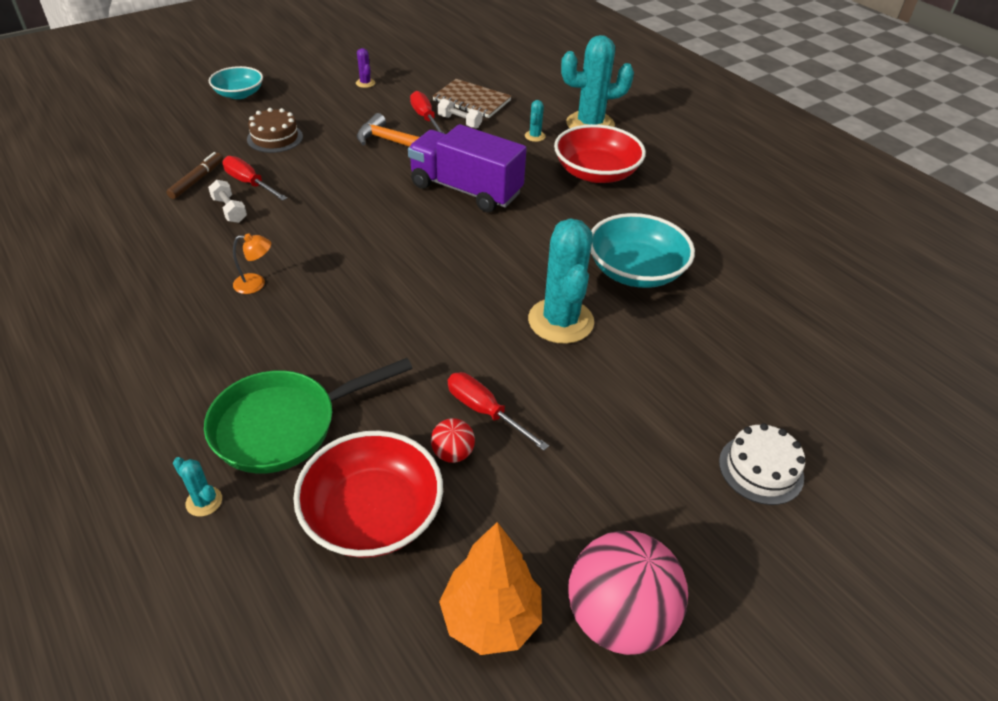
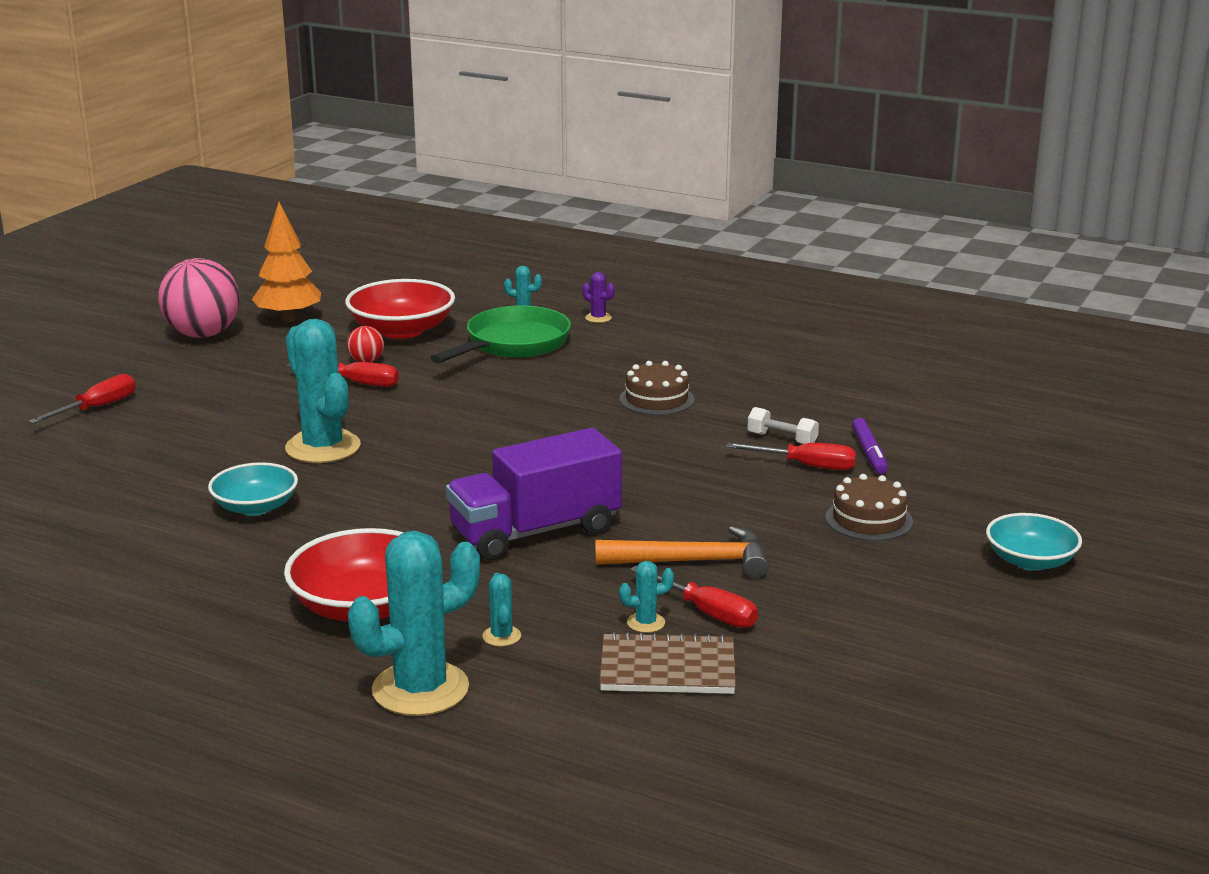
camera: 155 degrees right, 20 degrees down
brown marker [166,152,223,199] -> purple marker [852,418,888,474]
orange lamp [233,233,271,294] -> brown cake [619,361,694,415]
purple cactus [356,48,375,88] -> purple cactus moved to [582,272,615,323]
purple truck [408,124,527,212] -> purple truck turned 150 degrees clockwise [446,428,622,560]
white dumbbell [437,99,482,128] -> turquoise cactus [619,561,674,633]
turquoise bowl [591,213,695,288] -> turquoise bowl [208,462,298,516], size x0.65
white cake [719,423,805,505] -> red screwdriver [29,374,136,424]

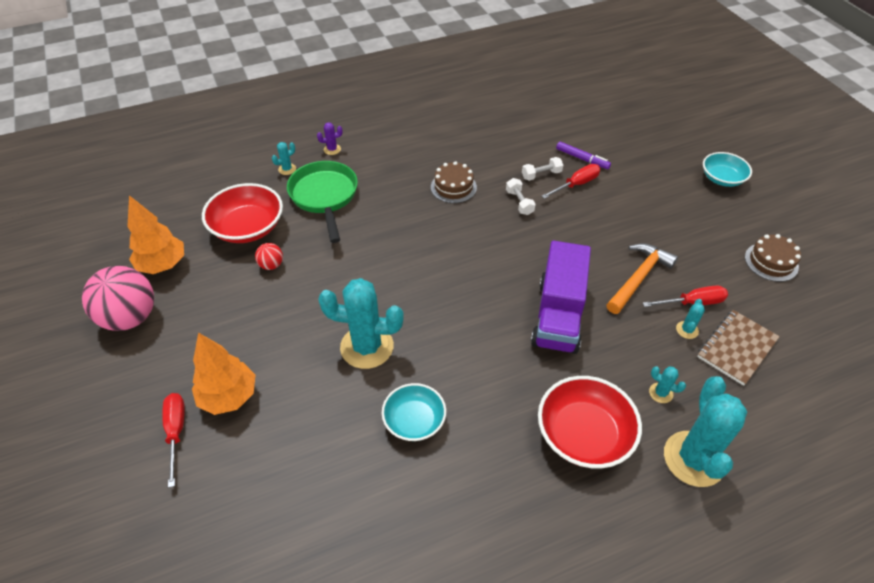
camera: 50 degrees left, 25 degrees up
red screwdriver [287,362,399,387] -> none
brown cake [825,474,913,541] -> brown cake moved to [745,234,801,282]
none -> orange tree [192,333,256,415]
none -> white dumbbell [506,178,535,215]

